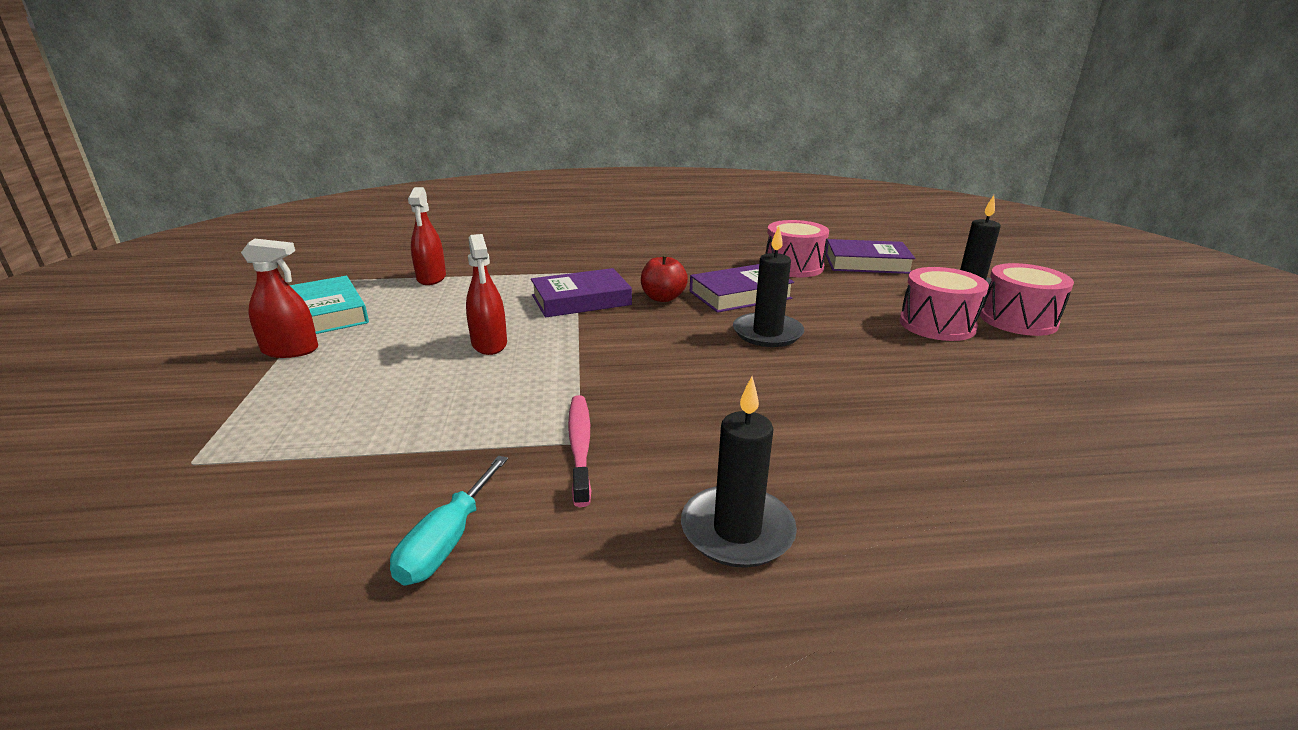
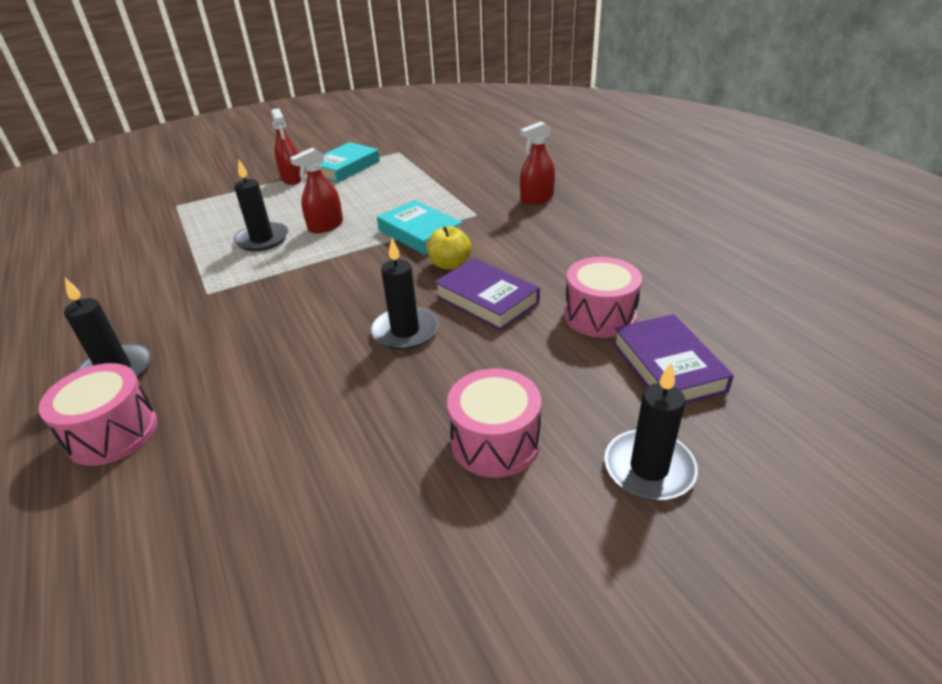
camera: 70 degrees right, 10 degrees up
turquoise screwdriver [390,456,508,586] -> none
red spray bottle [408,187,446,285] -> red spray bottle moved to [520,121,555,205]
purple book [531,268,632,318] -> turquoise book [377,200,463,255]
pink toothbrush [568,395,591,507] -> none
red apple [641,254,688,302] -> yellow apple [428,226,471,270]
pink drum [980,263,1074,336] -> pink drum moved to [38,363,157,466]
none -> black candle [233,160,288,251]

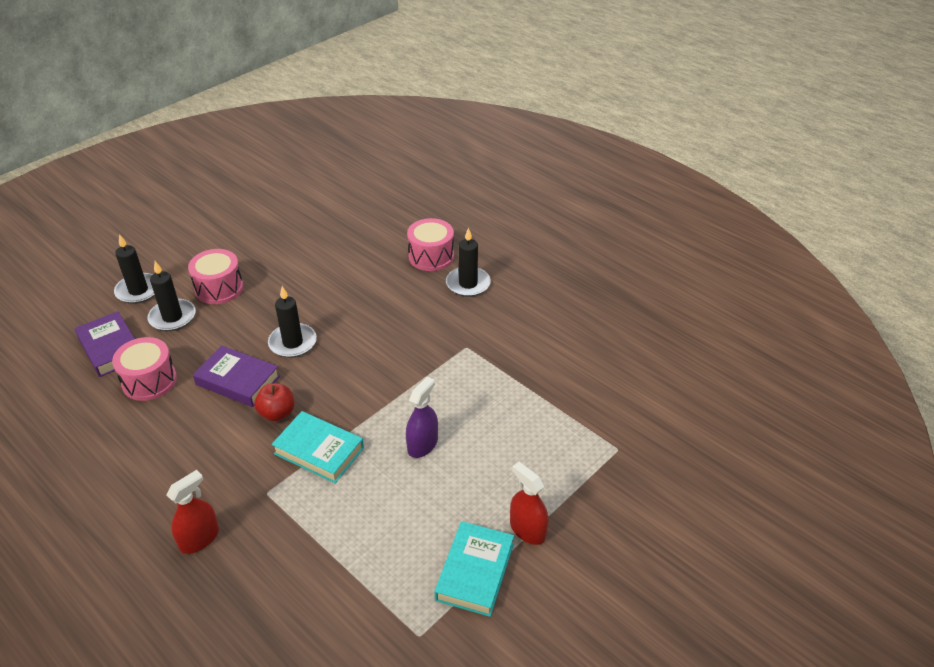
camera: 160 degrees right, 5 degrees up
black candle [233,160,288,251] -> black candle moved to [147,261,196,331]
red spray bottle [290,148,343,233] -> purple spray bottle [406,376,438,458]
yellow apple [428,226,471,270] -> red apple [254,383,294,421]

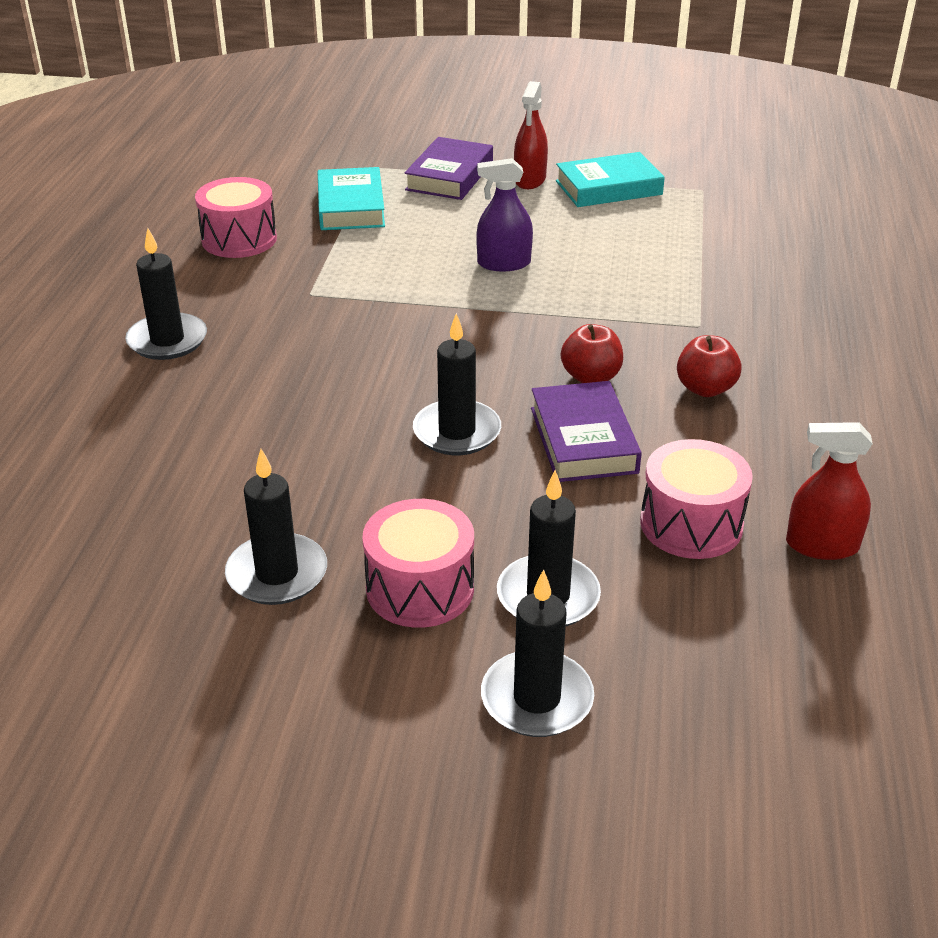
camera: 125 degrees left, 5 degrees down
purple book [75,311,135,377] -> purple book moved to [404,137,493,200]
red spray bottle [166,470,219,554] -> red spray bottle moved to [786,422,873,560]
turquoise book [271,411,364,483] -> turquoise book moved to [318,167,385,230]
pink drum [407,218,454,271] -> pink drum moved to [195,177,277,258]
none -> black candle [225,449,327,605]
none -> red apple [677,335,742,397]

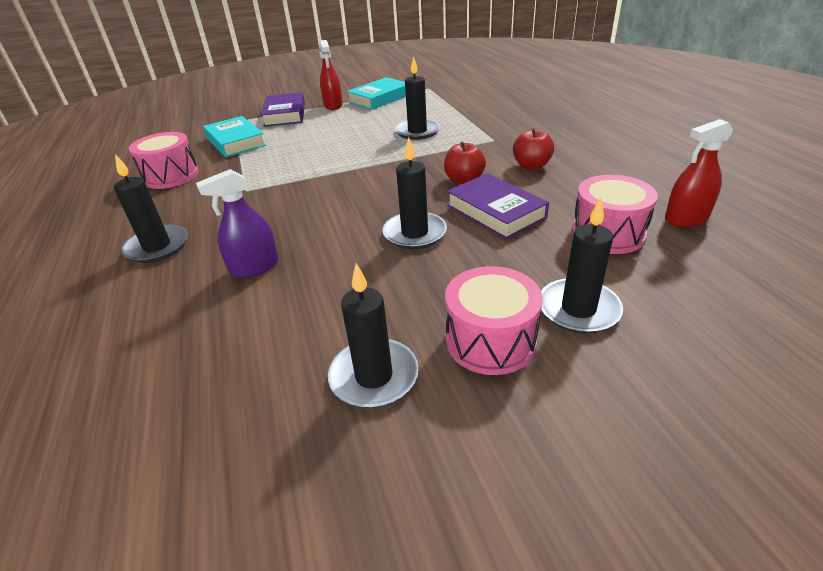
camera: 25 degrees left, 0 degrees up
purple spray bottle [476,158,533,271] -> purple spray bottle moved to [196,169,279,278]
black candle [481,569,594,737] -> black candle moved to [395,56,440,140]

